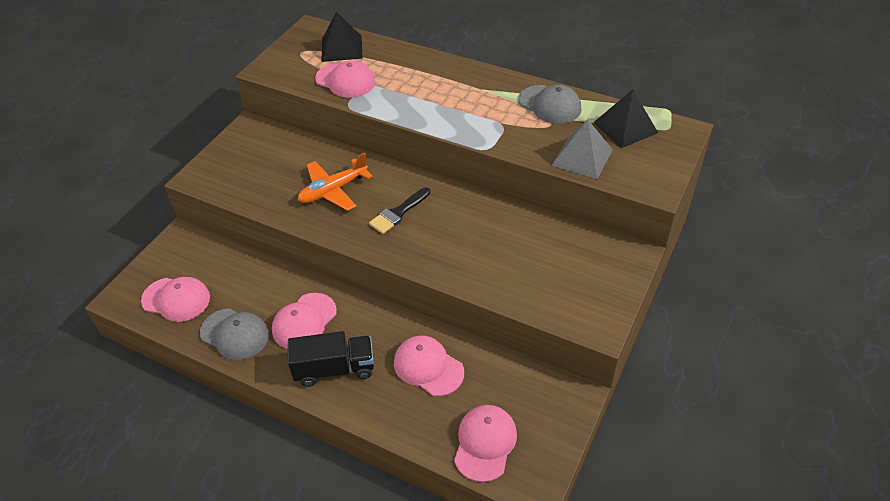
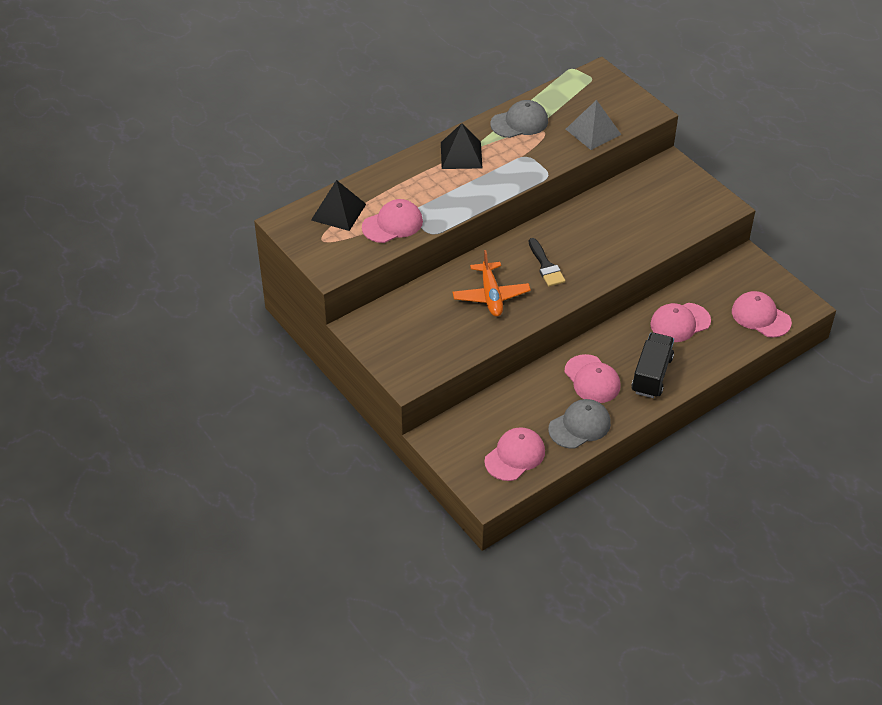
camera: 65 degrees left, 0 degrees up
black pyramid [593,89,658,148] -> black pyramid moved to [441,123,482,169]

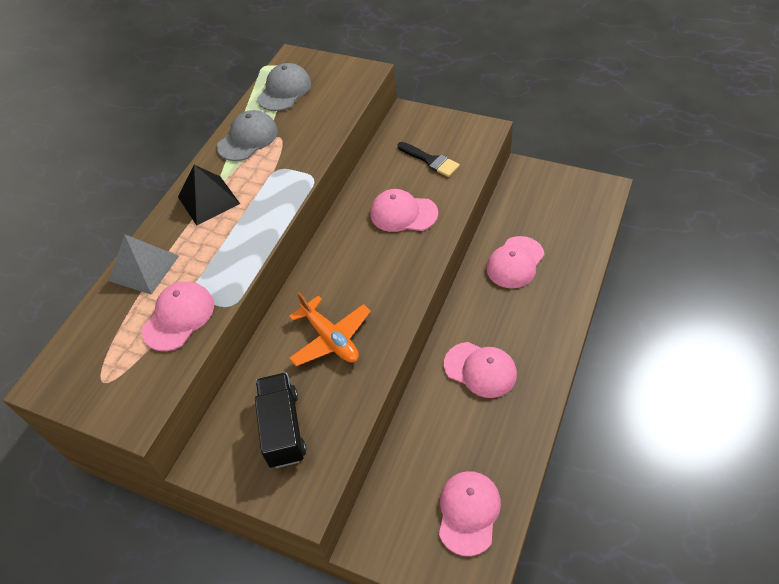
camera: 25 degrees left, 5 degrees up
black pyramid [311,180,366,231] -> none
black brush [529,238,565,287] -> black brush moved to [398,142,460,177]
grey cap [548,399,611,449] -> grey cap moved to [257,63,311,111]
grey pyramid [566,100,621,150] -> grey pyramid moved to [109,235,179,295]
black truck [631,333,674,398] -> black truck moved to [255,373,306,468]
pink cap [732,291,792,338] -> pink cap moved to [370,189,438,232]

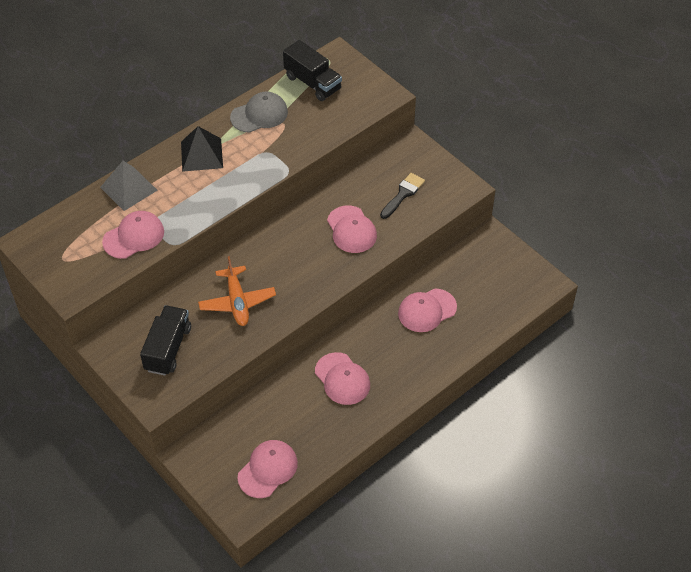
camera: 20 degrees right, 0 degrees up
grey cap [257,63,311,111] -> black truck [283,40,342,101]
pink cap [370,189,438,232] -> pink cap turned 150 degrees counterclockwise [327,206,377,253]
black brush [398,142,460,177] -> black brush turned 120 degrees counterclockwise [380,173,425,219]

